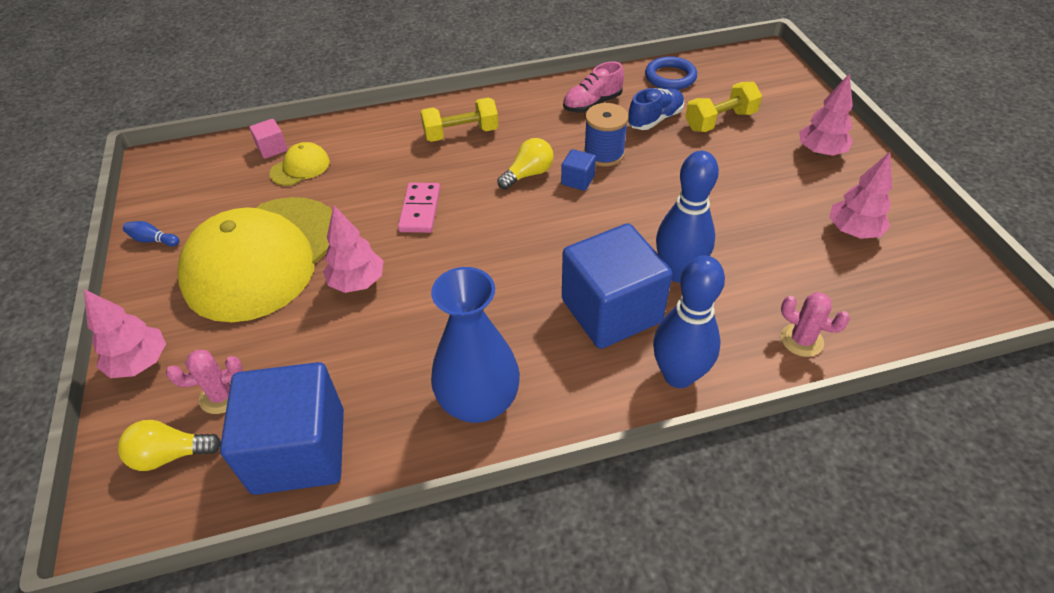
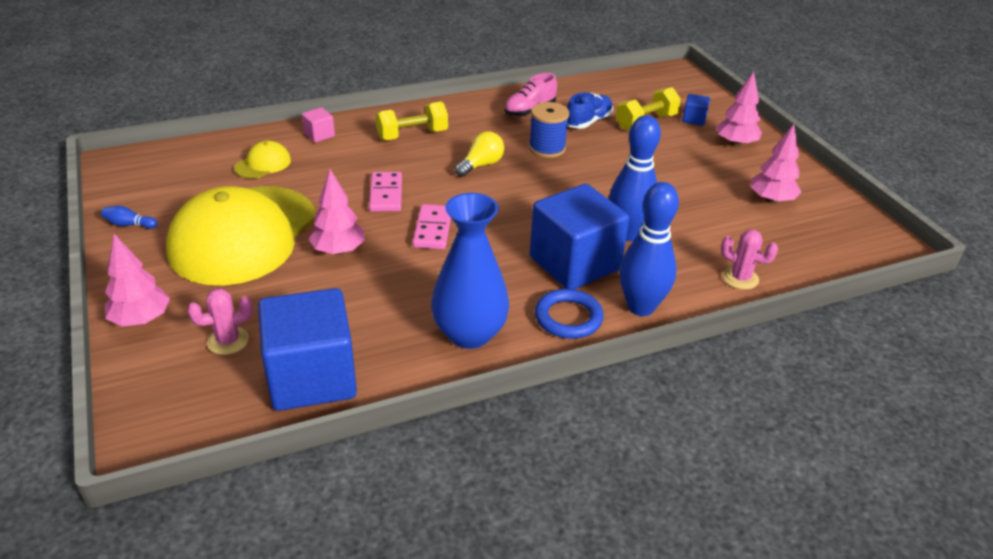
camera: 10 degrees left, 10 degrees down
yellow light bulb [118,420,221,471] -> none
pink cube [249,119,288,159] -> pink cube moved to [302,107,335,143]
blue cube [561,149,596,191] -> blue cube moved to [682,94,710,126]
blue ring [645,56,697,90] -> blue ring moved to [535,289,603,339]
none -> pink domino [412,204,451,249]

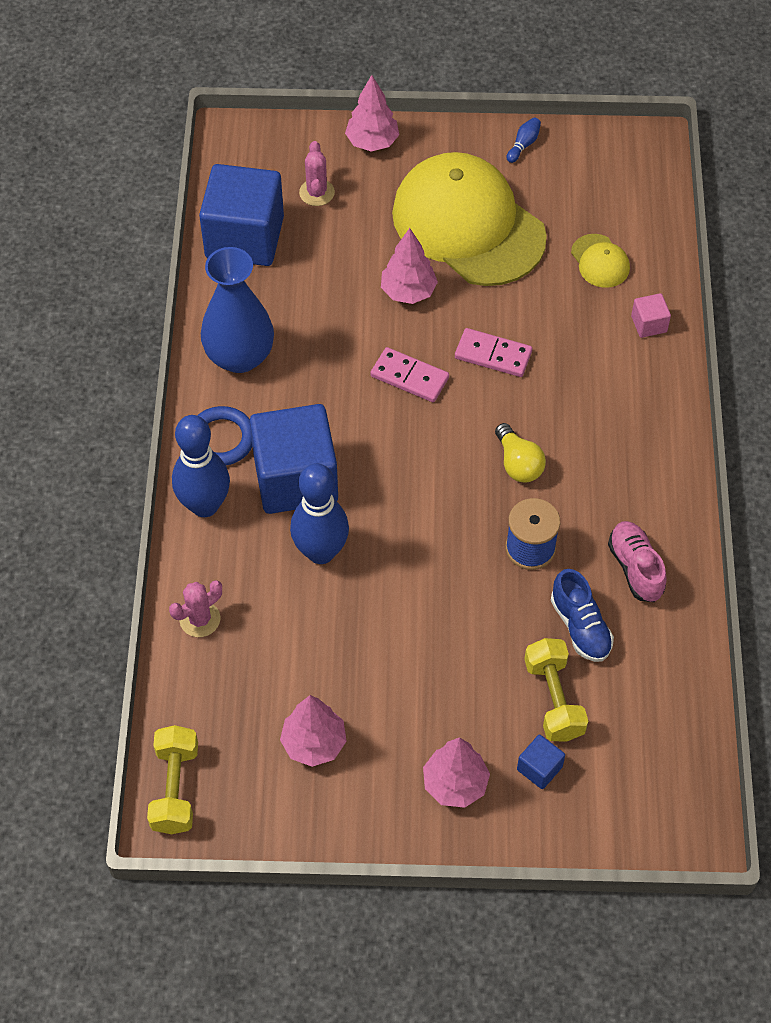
camera: 115 degrees right, 20 degrees up
yellow dumbbell [376,102,448,141] -> yellow dumbbell moved to [147,725,198,834]

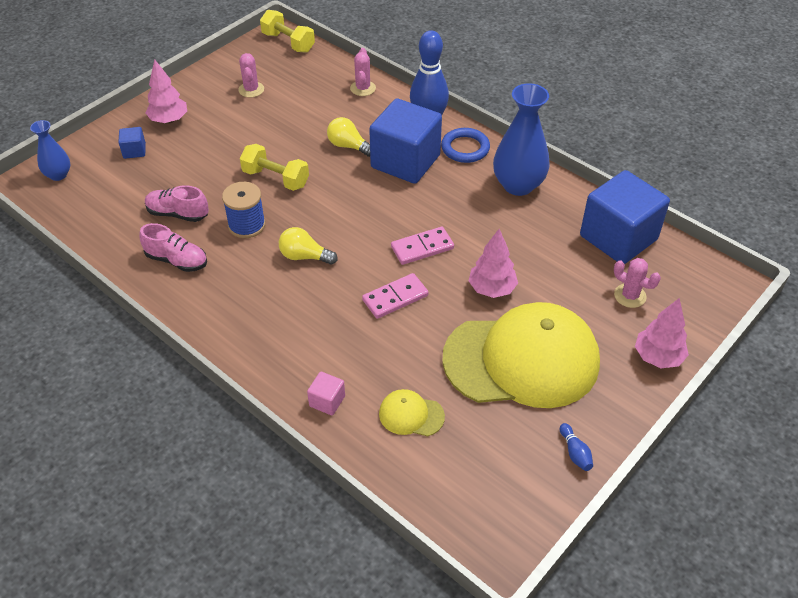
camera: 130 degrees right, 10 degrees down
pink tree [280,695,347,767] -> pink cactus [238,53,264,97]
blue bowling pin [290,463,349,564] -> yellow light bulb [327,117,370,157]
yellow dumbbell [524,638,588,742] -> yellow dumbbell moved to [240,144,309,191]
blue shoe [551,569,614,662] -> pink shoe [145,185,209,222]
none -> blue vase [30,120,71,181]

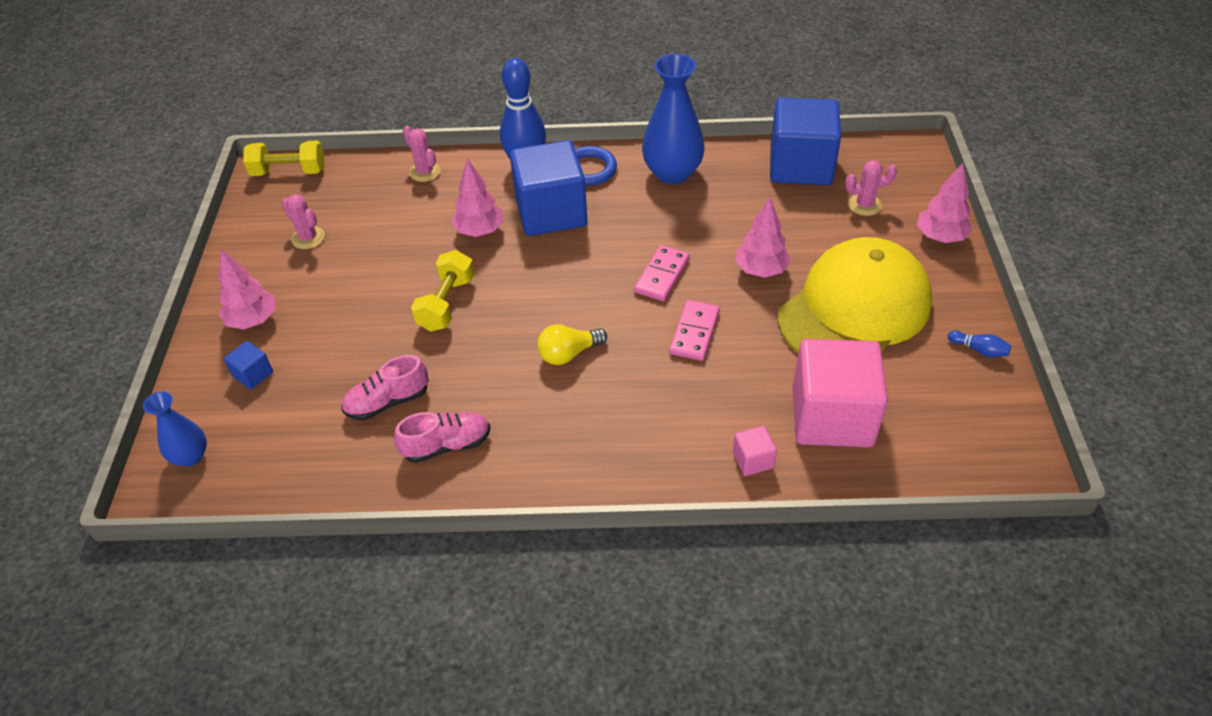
camera: 40 degrees left, 0 degrees up
blue spool [222,182,266,238] -> none
yellow dumbbell [240,144,309,191] -> yellow dumbbell turned 60 degrees counterclockwise [411,250,475,332]
yellow light bulb [327,117,370,157] -> pink tree [451,158,504,237]
yellow cap [379,389,445,436] -> pink cube [792,339,888,447]

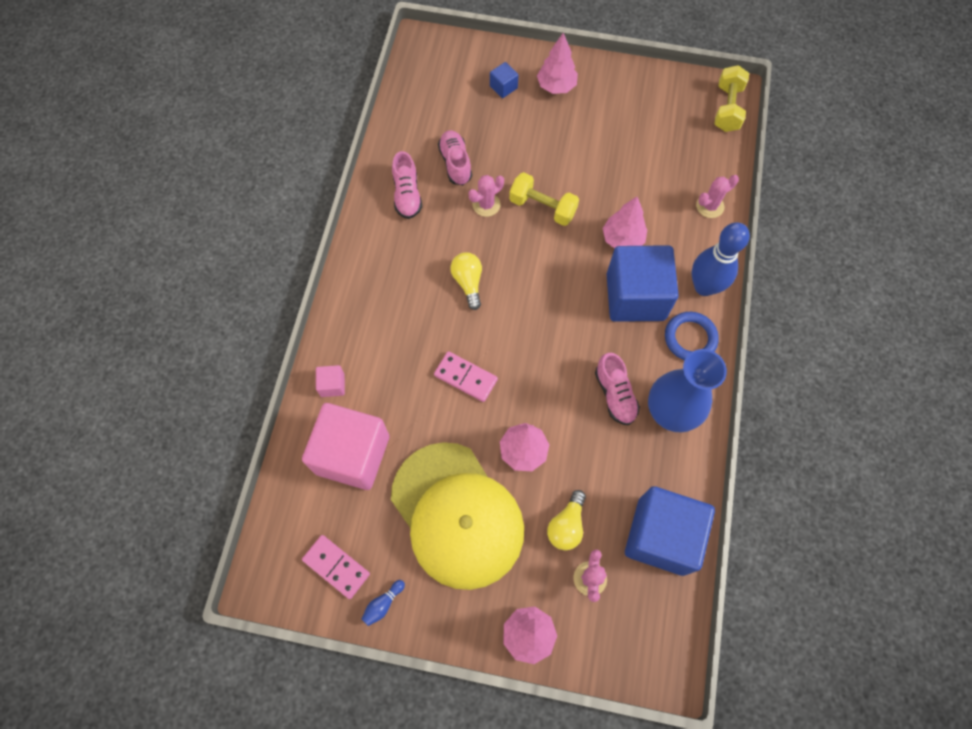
camera: 100 degrees right, 20 degrees up
blue vase [143,392,207,466] -> none
pink cactus [282,194,325,249] -> pink cactus moved to [469,175,504,217]
pink domino [634,245,689,301] -> pink domino moved to [302,535,370,599]
none -> yellow light bulb [547,490,586,550]
none -> pink shoe [595,353,640,425]

